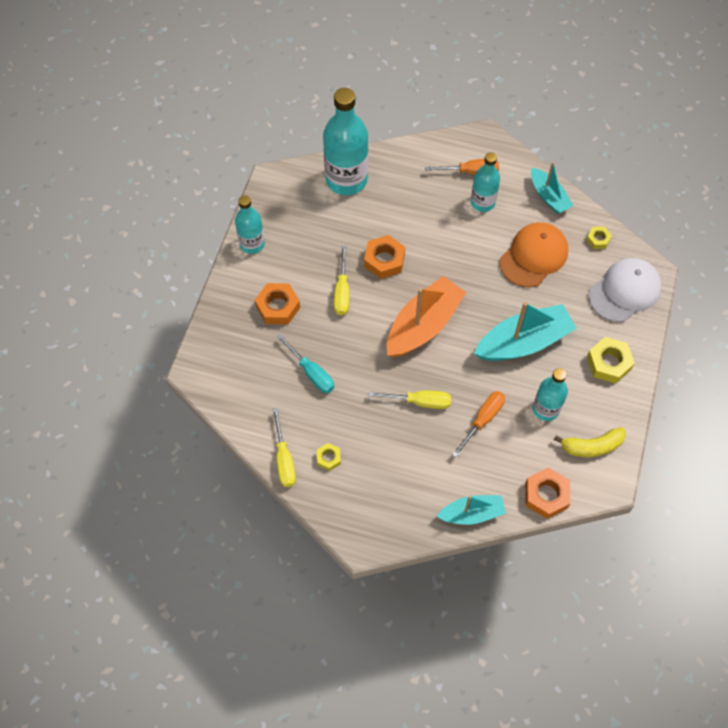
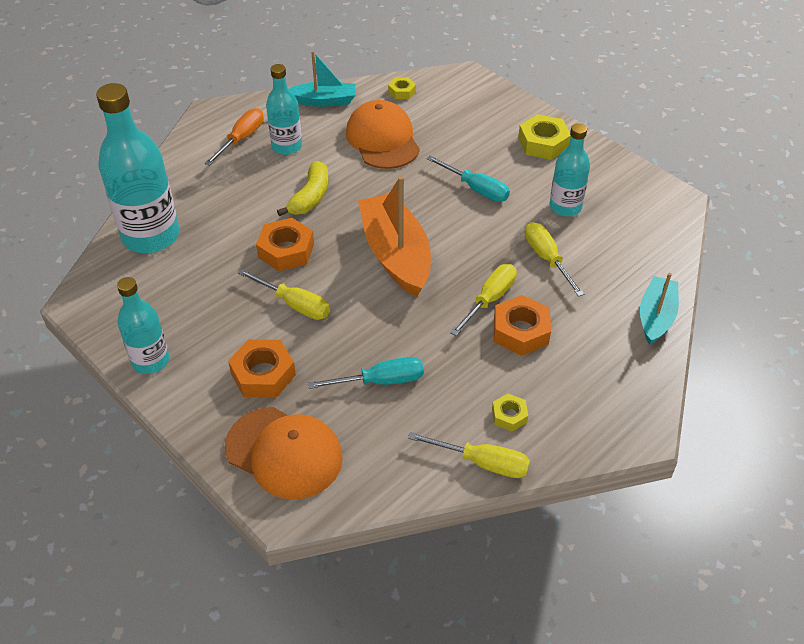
camera: 60 degrees left, 15 degrees down
orange screwdriver [452,391,505,457] -> yellow screwdriver [525,222,584,297]
turquoise boat [474,302,577,361] -> turquoise screwdriver [427,156,510,202]
orange nut [525,467,570,519] -> orange nut moved to [494,295,551,356]
yellow banana [554,427,626,457] -> yellow banana moved to [277,161,329,216]
white cap [588,258,662,322] -> none
none -> orange cap [225,407,343,500]

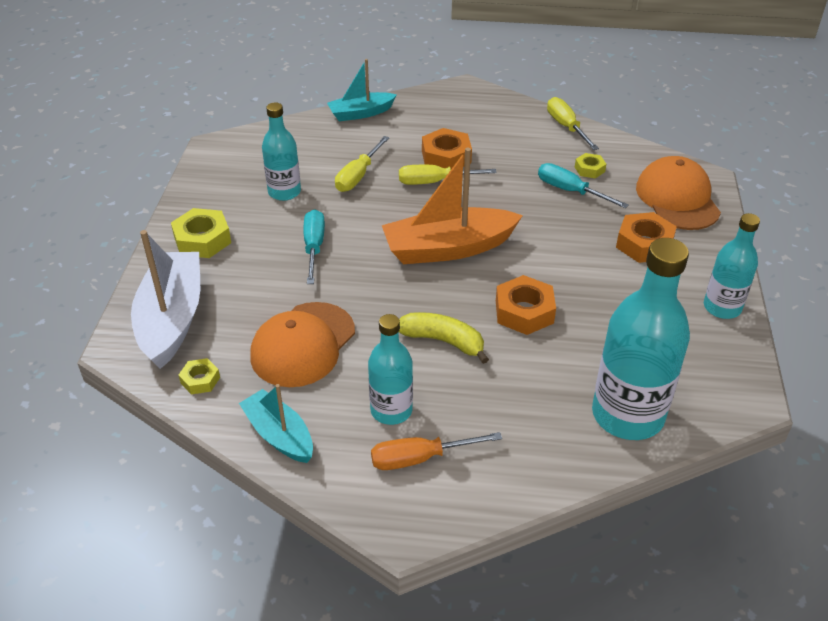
camera: 130 degrees left, 5 degrees down
yellow screwdriver [238,269,330,320] -> none
yellow banana [277,161,329,216] -> yellow banana turned 45 degrees clockwise [399,312,489,364]
orange boat [358,176,431,297] -> orange boat turned 45 degrees clockwise [382,148,523,264]
yellow nut [492,394,528,431] -> yellow nut moved to [575,153,606,179]
none -> white boat [131,230,200,369]

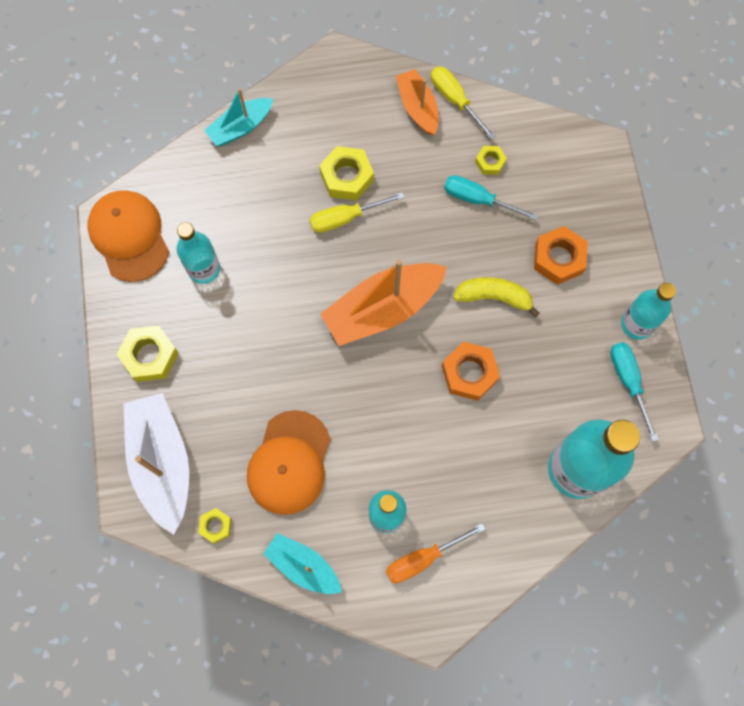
camera: 15 degrees left, 30 degrees up
turquoise screwdriver [303,209,325,284] -> turquoise screwdriver moved to [610,342,659,442]
yellow screwdriver [335,136,389,192] -> none
yellow banana [399,312,489,364] -> yellow banana moved to [453,277,540,317]
orange nut [422,128,472,169] -> yellow nut [319,146,374,200]
orange cap [636,156,721,230] -> orange cap moved to [87,190,169,282]
none -> orange boat [396,69,439,135]

